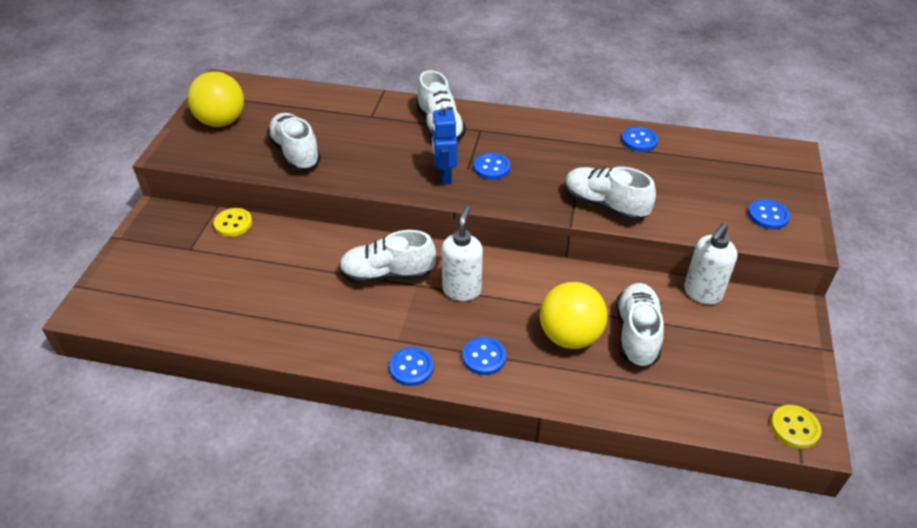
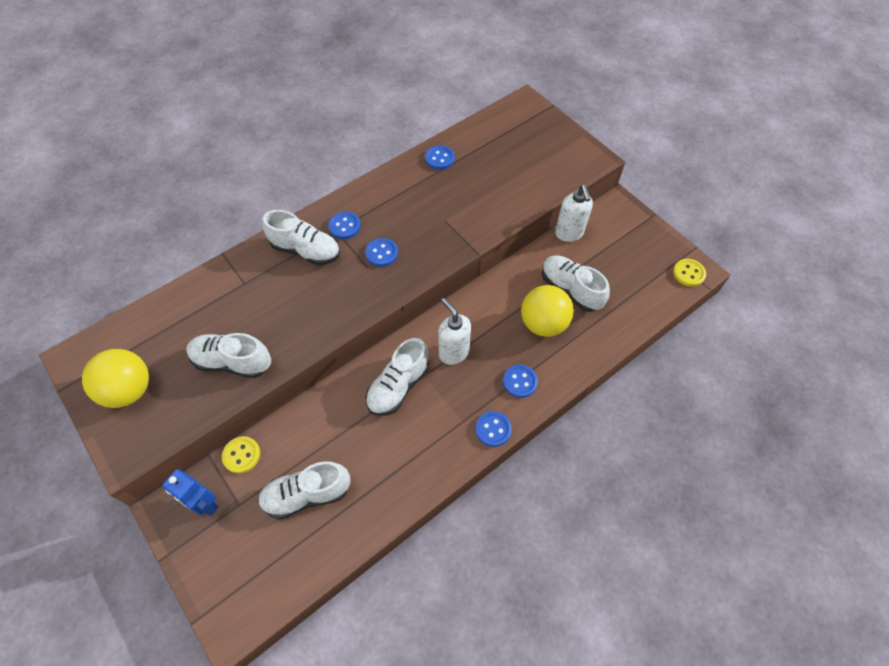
camera: 50 degrees left, 15 degrees up
blue robot [432,102,458,184] -> blue robot moved to [162,469,219,515]
white shoe [564,167,656,221] -> white shoe moved to [258,461,350,520]
blue button [748,199,790,229] -> blue button moved to [328,212,361,239]

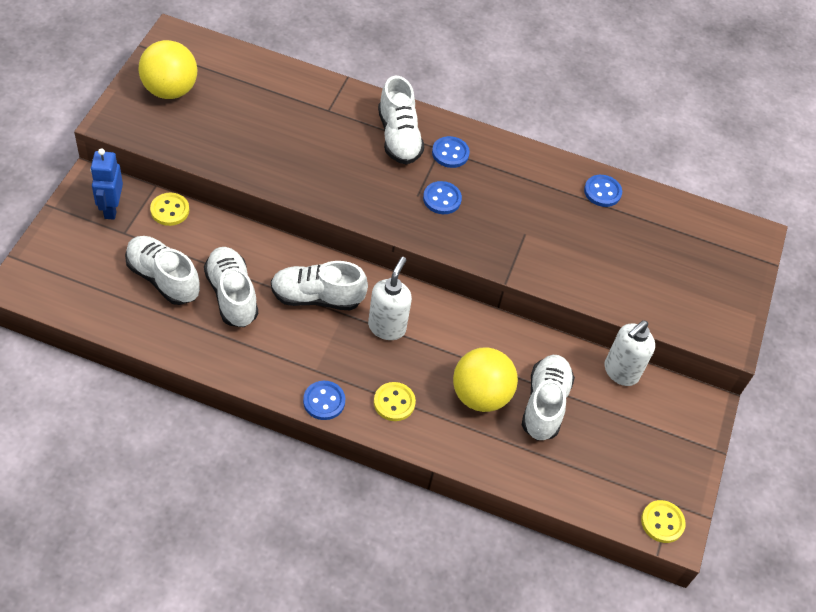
camera: 50 degrees right, 5 degrees down
white shoe [186,333,271,378] -> white shoe moved to [204,247,258,327]
blue button [503,365,538,398] -> yellow button [374,382,416,421]

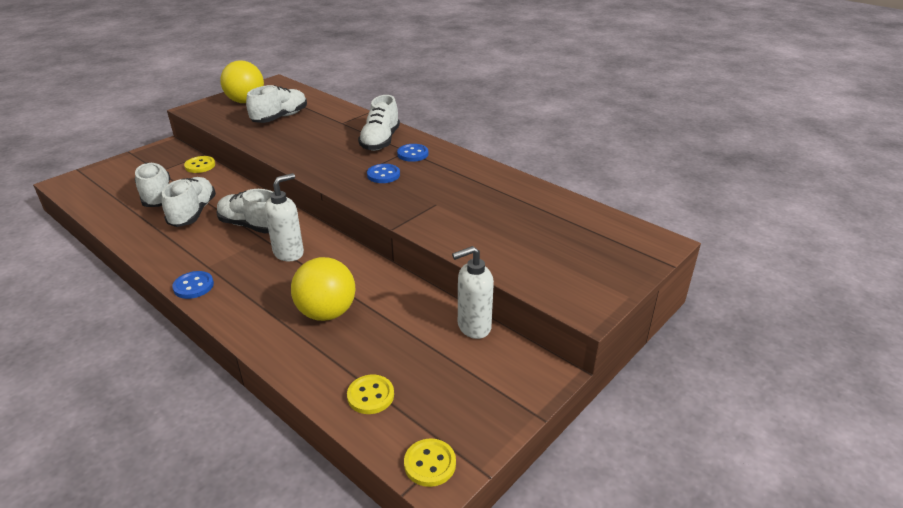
camera: 30 degrees right, 20 degrees down
blue robot [90,149,123,220] -> none
yellow button [374,382,416,421] -> yellow button moved to [347,375,394,414]
white shoe [522,355,575,441] -> white shoe moved to [246,85,307,123]
blue button [584,175,622,207] -> none

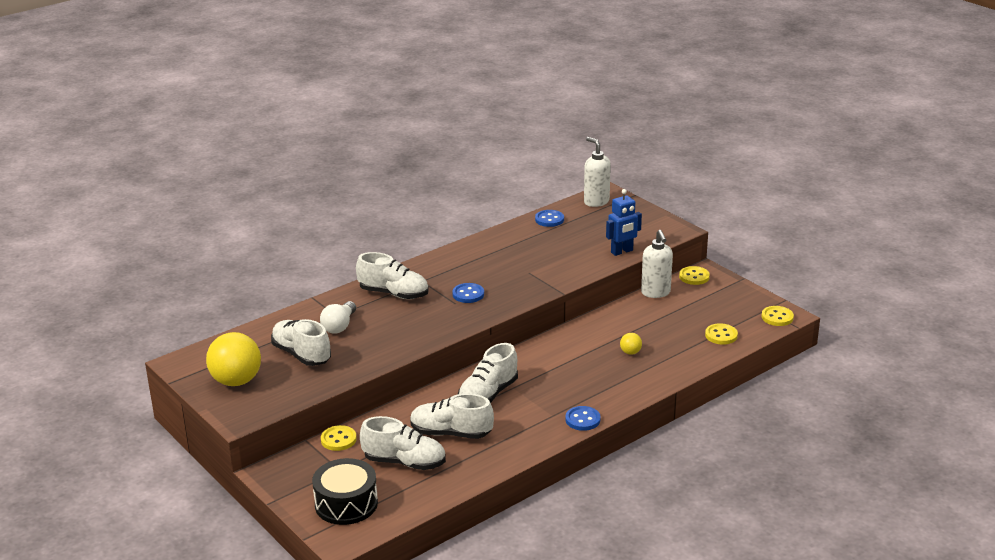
camera: 80 degrees left, 5 degrees down
white shoe [135,163,170,207] -> white shoe turned 150 degrees counterclockwise [360,416,446,470]
white soap dispenser [264,173,304,261] -> white soap dispenser moved to [584,137,611,207]
yellow ball [291,257,356,321] -> yellow ball [620,333,642,355], size x0.44
blue button [397,144,428,162] -> blue button moved to [535,210,564,227]
none -> black drum [312,458,378,525]
none -> white light bulb [320,301,356,333]
none -> blue robot [606,189,642,256]
none -> yellow button [679,266,710,285]

